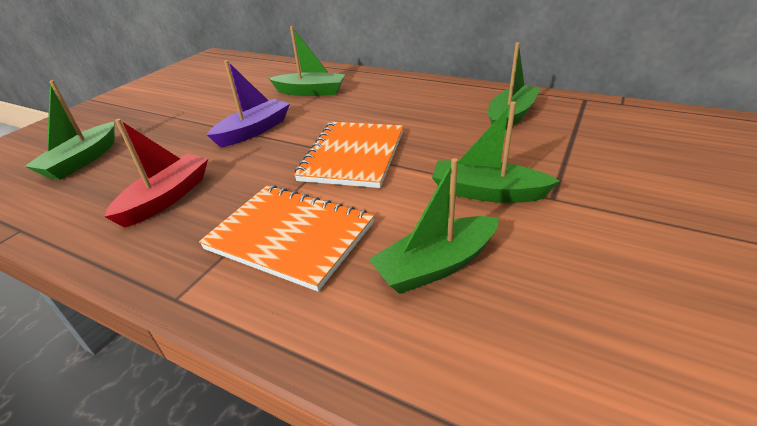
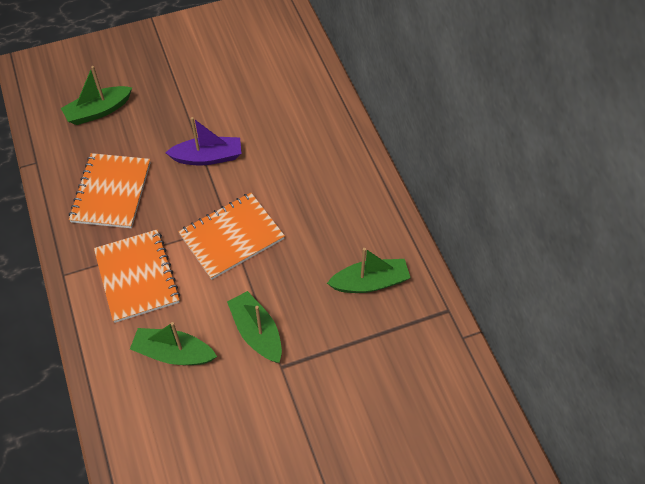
camera: 40 degrees right, 20 degrees up
red boat [104,119,208,228] -> orange notebook [69,153,151,228]
green boat [269,26,345,96] -> none

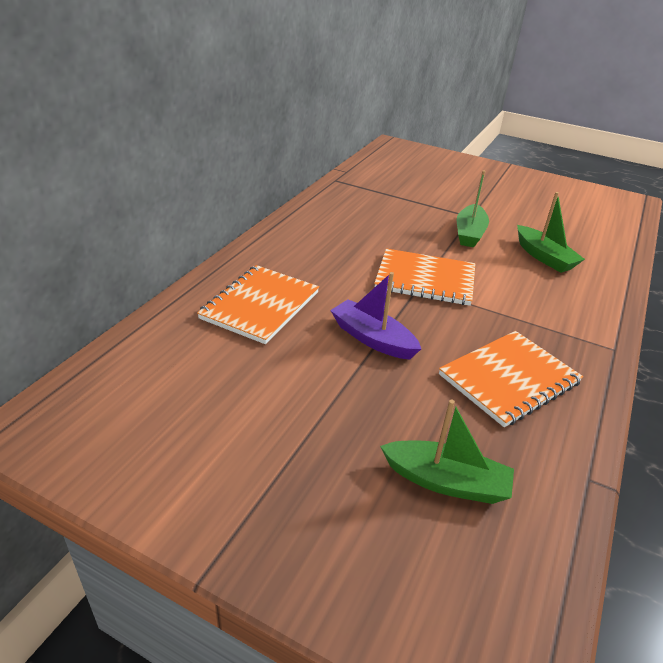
camera: 135 degrees left, 20 degrees down
orange notebook [94,230,180,323] -> orange notebook moved to [197,265,319,344]
green boat [327,248,410,293] -> none

